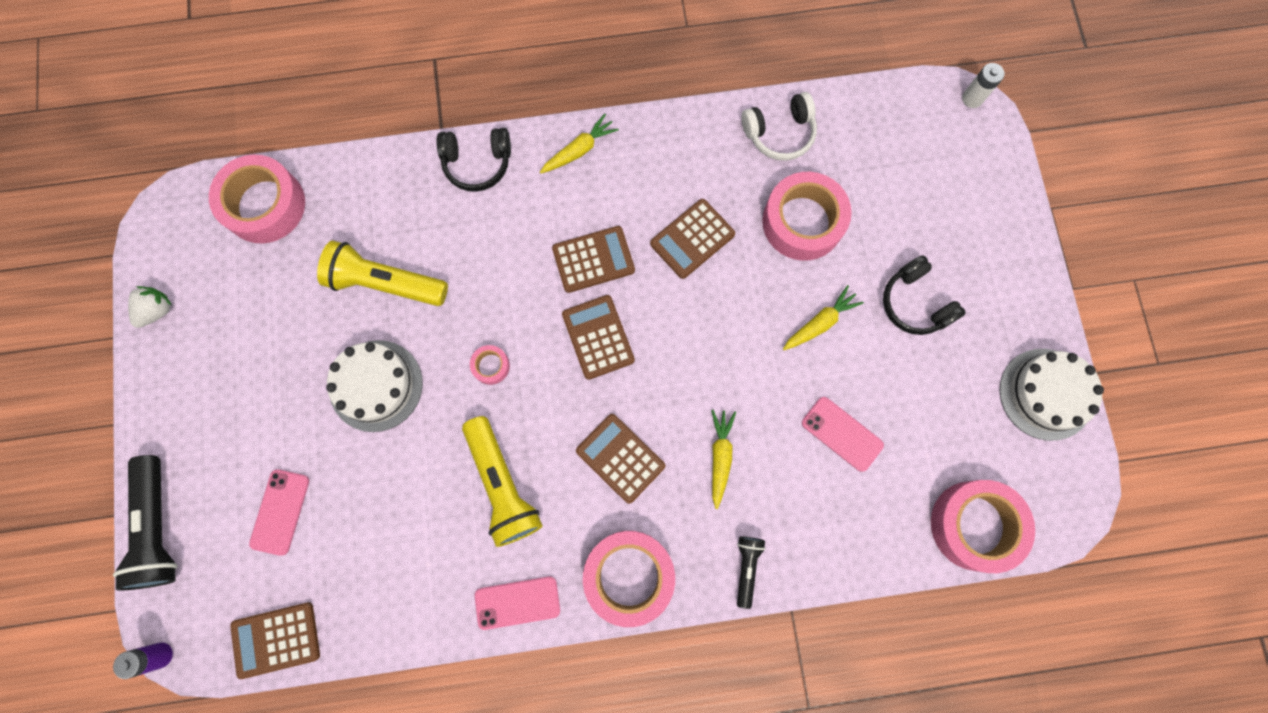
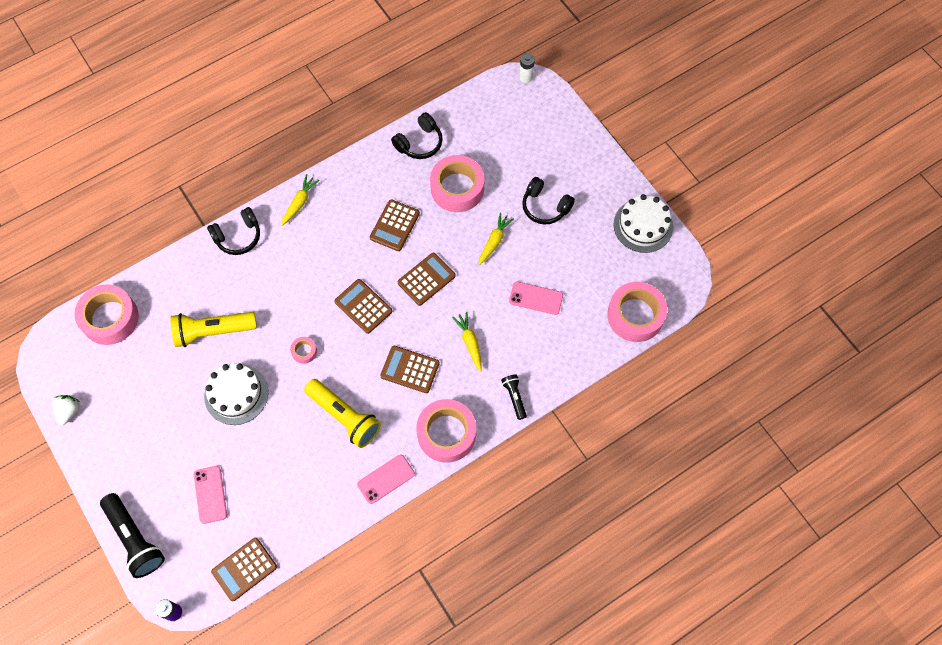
camera: 25 degrees left, 10 degrees down
brown calculator [552,226,635,293] -> brown calculator moved to [398,253,456,306]
white headphones [741,92,817,161] -> black headphones [391,112,443,159]

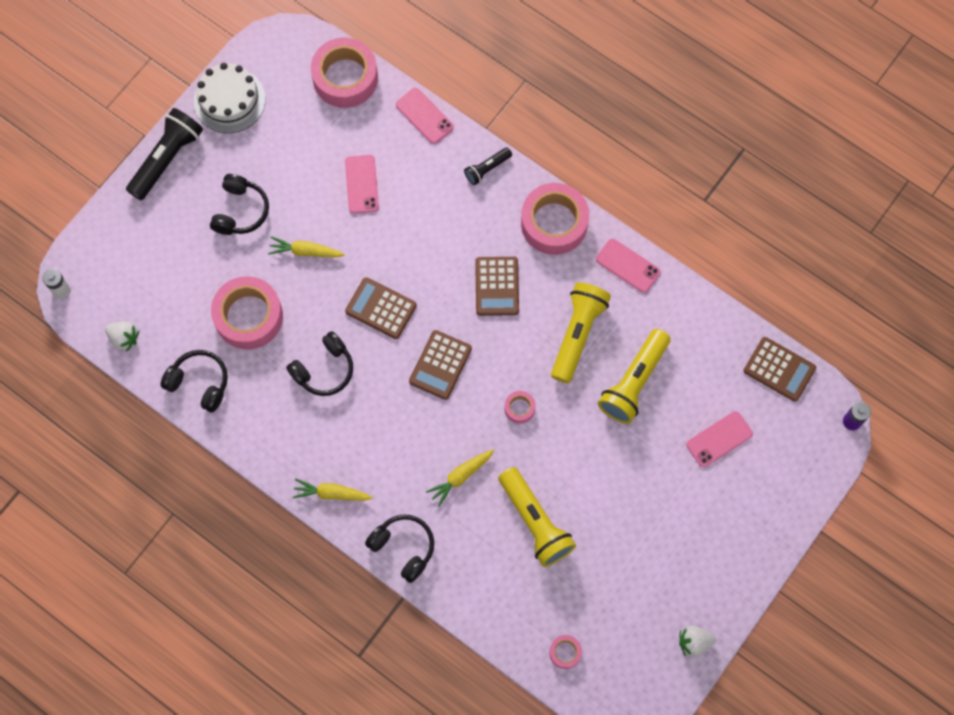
camera: 110 degrees left, 5 degrees up
pink tape [75,284,139,345] -> pink tape [549,635,582,669], size x0.44
black flashlight [100,493,165,578] -> black flashlight moved to [126,108,203,200]
white cake [204,363,268,425] -> none
brown calculator [370,199,420,251] -> black headphones [286,331,353,396]
yellow carrot [452,312,482,372] -> yellow carrot moved to [426,450,494,506]
none -> white strawberry [105,322,139,352]
none -> pink phone [396,88,454,144]
none -> yellow flashlight [598,329,670,424]

